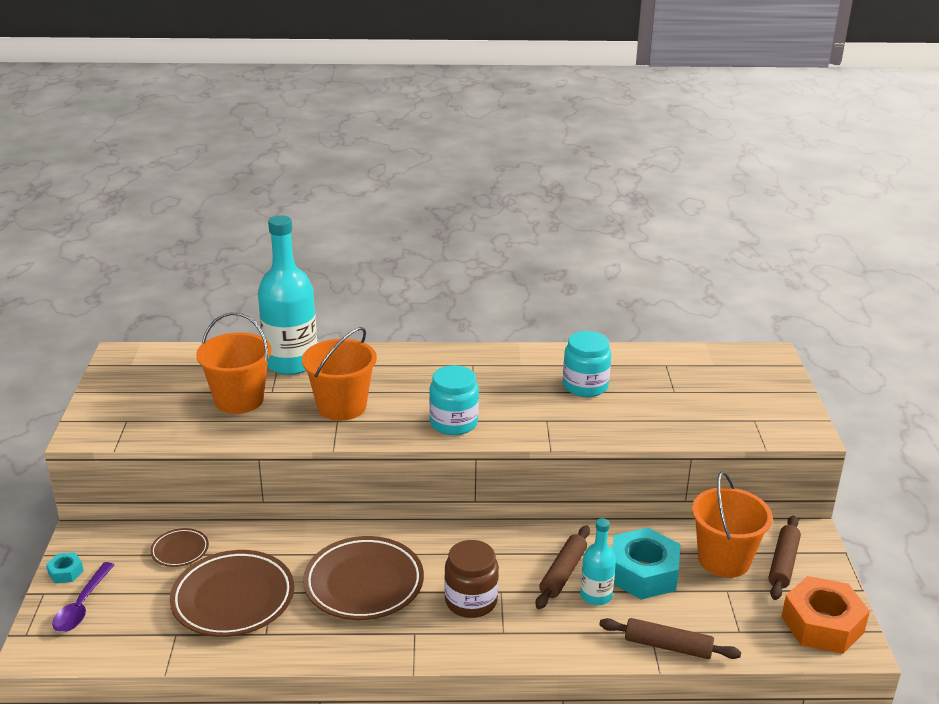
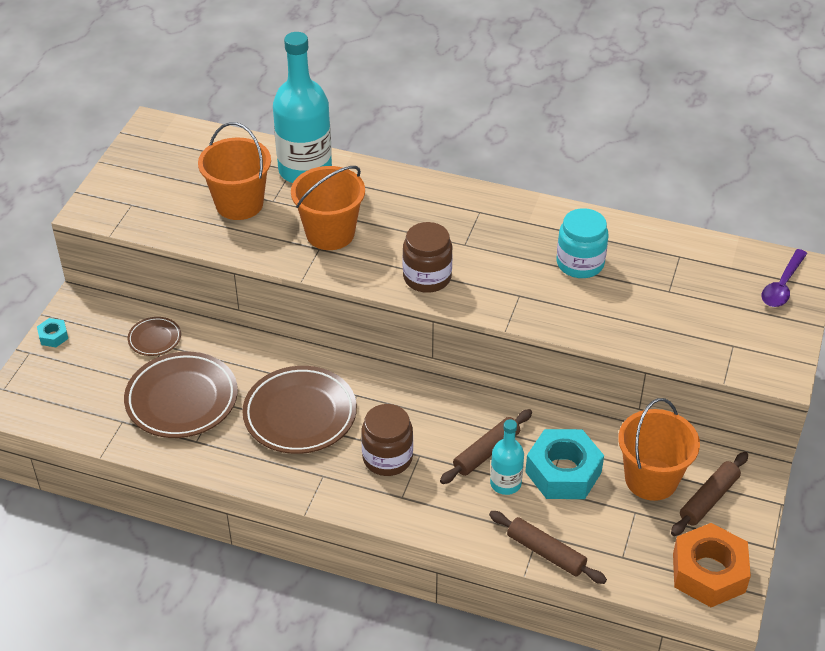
camera: 20 degrees right, 15 degrees up
purple spoon [52,562,114,632] -> purple spoon moved to [762,249,807,307]
turquoise jar [429,365,479,435] -> brown jar [403,222,453,293]

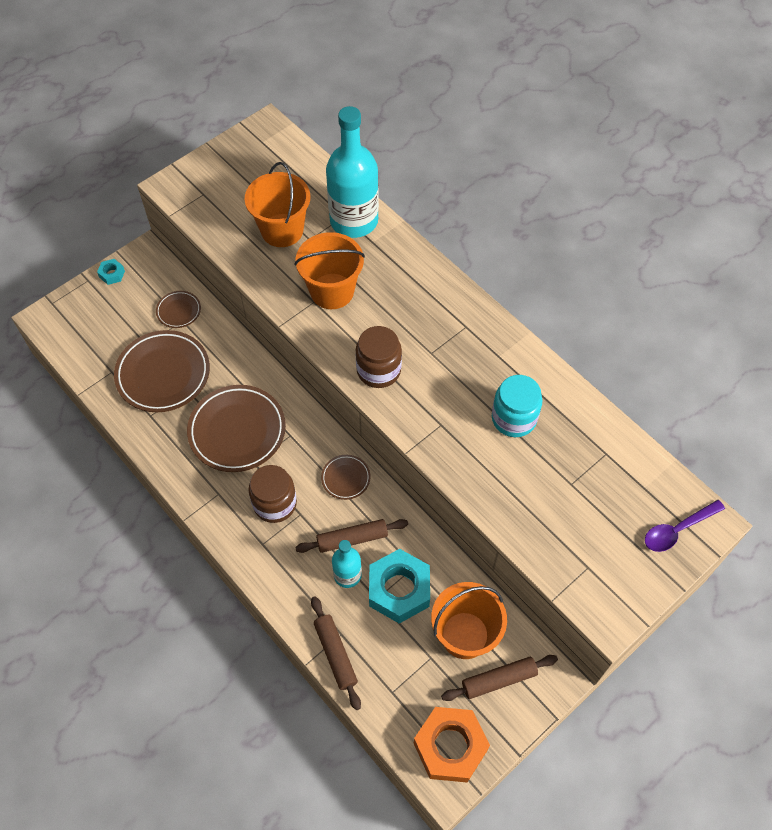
camera: 30 degrees right, 15 degrees up
none -> brown plate [321,455,371,500]

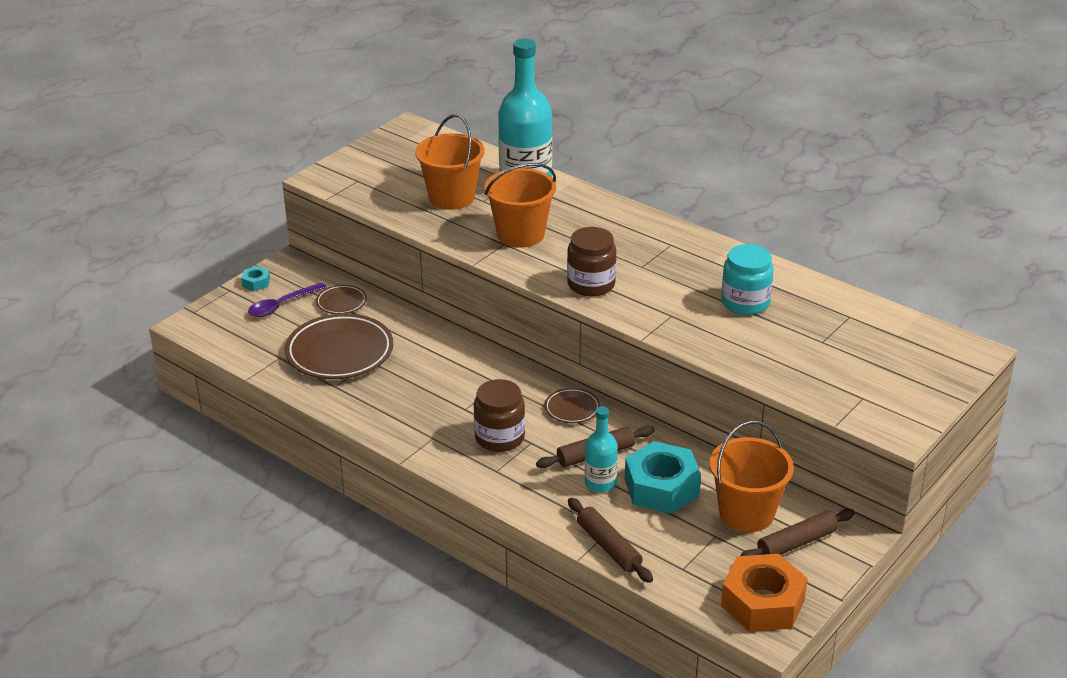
camera: 10 degrees left, 25 degrees down
brown plate [187,385,286,472] -> none
purple spoon [645,500,725,552] -> purple spoon moved to [248,282,327,317]

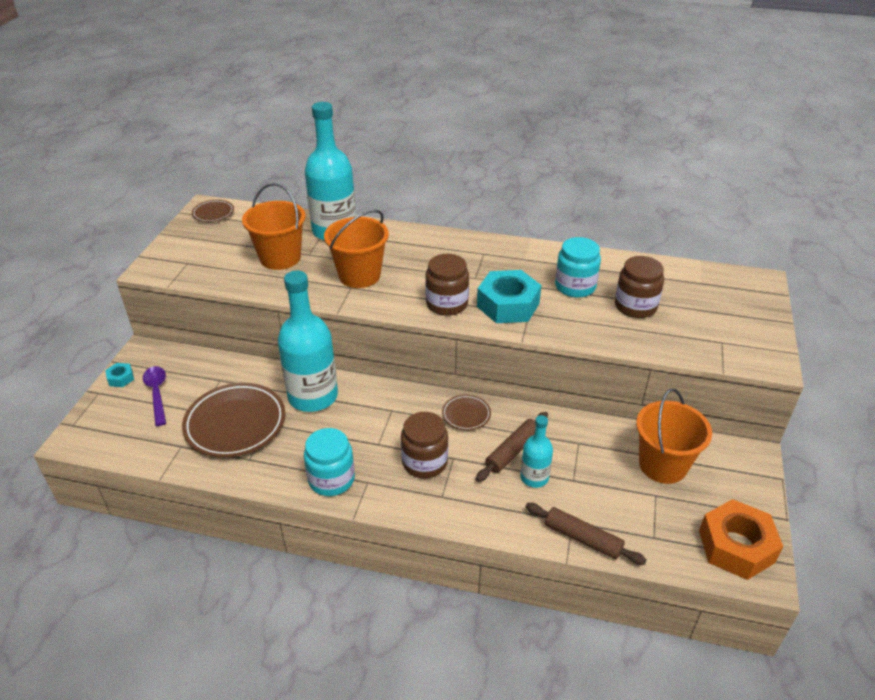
camera: 25 degrees left, 5 degrees up
purple spoon [248,282,327,317] -> purple spoon turned 135 degrees clockwise [143,366,166,426]
brown plate [316,285,367,314] -> brown plate moved to [192,200,234,222]
turquoise nut [625,441,701,514] -> turquoise nut moved to [477,270,541,323]
brown rolling pin [740,509,855,556] -> none
none -> turquoise bottle [278,271,338,412]
none -> turquoise jar [304,428,355,496]
none -> brown jar [615,256,664,318]

